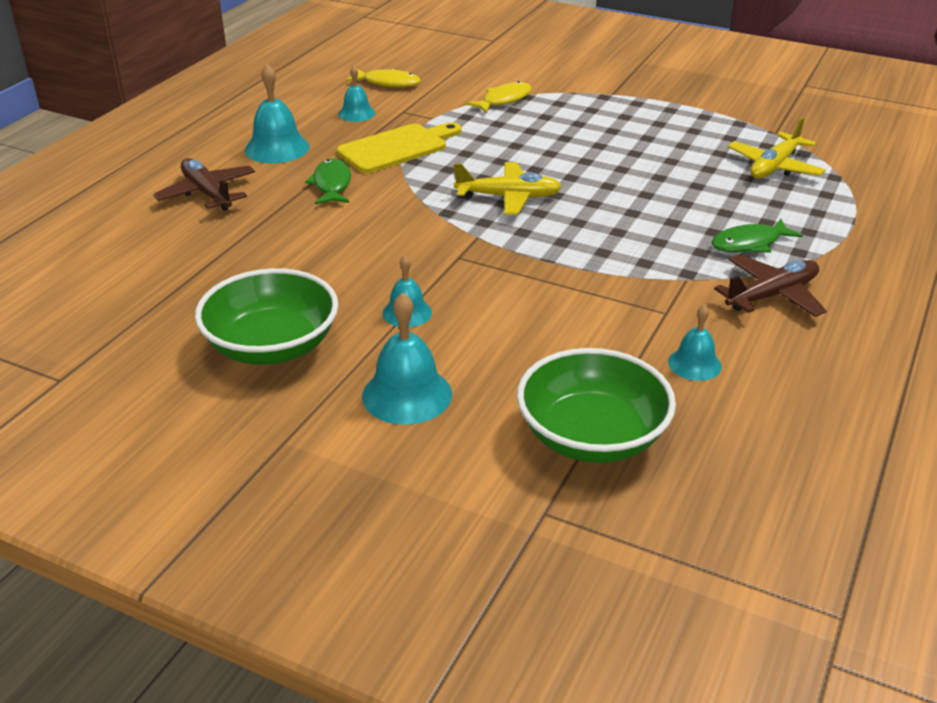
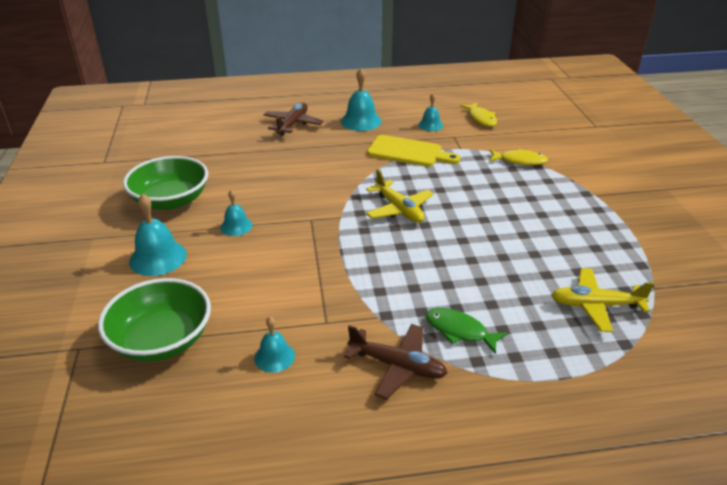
camera: 55 degrees right, 0 degrees up
green fish [305,159,351,204] -> none

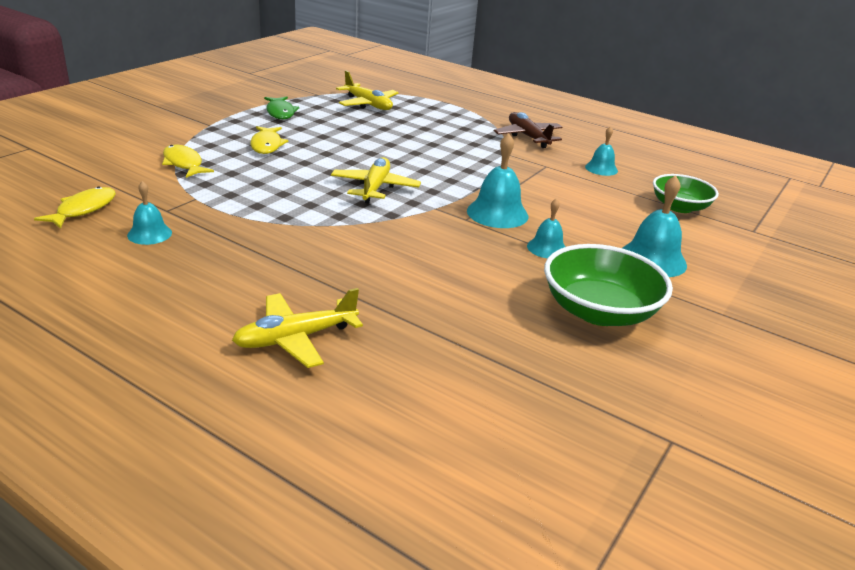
camera: 140 degrees left, 5 degrees down
green bowl [98,278,211,362] -> green bowl [653,174,719,213], size x0.66
brown plane [263,102,323,136] -> yellow plane [232,288,363,368]
turquoise bell [341,68,382,131] -> turquoise bell moved to [467,133,528,228]
yellow cutting board [367,135,461,167] -> none
green fish [426,308,508,354] -> green fish moved to [264,97,299,119]
none -> yellow fish [250,126,288,154]

